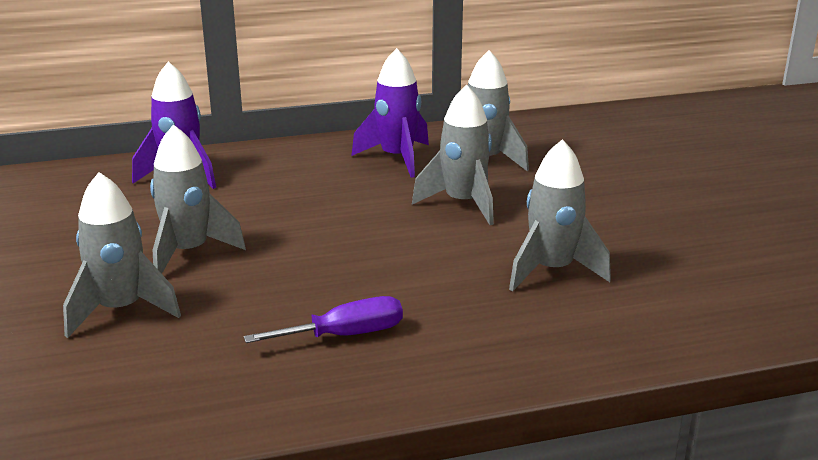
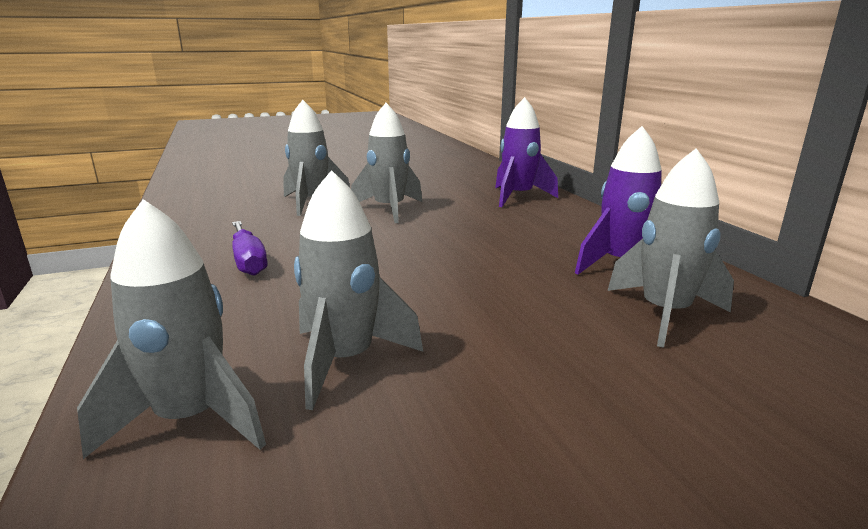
camera: 85 degrees right, 5 degrees down
grey rocket [412,85,494,225] -> grey rocket moved to [77,199,266,459]

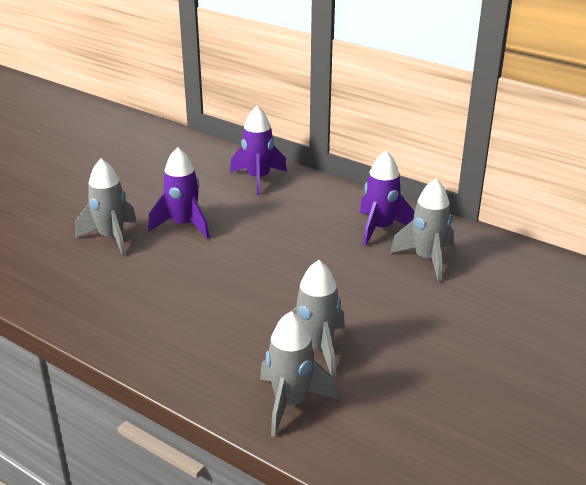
camera: 35 degrees left, 10 degrees up
purple screwdriver [232,221,267,276] -> none
grey rocket [351,103,422,223] -> purple rocket [148,147,210,239]

